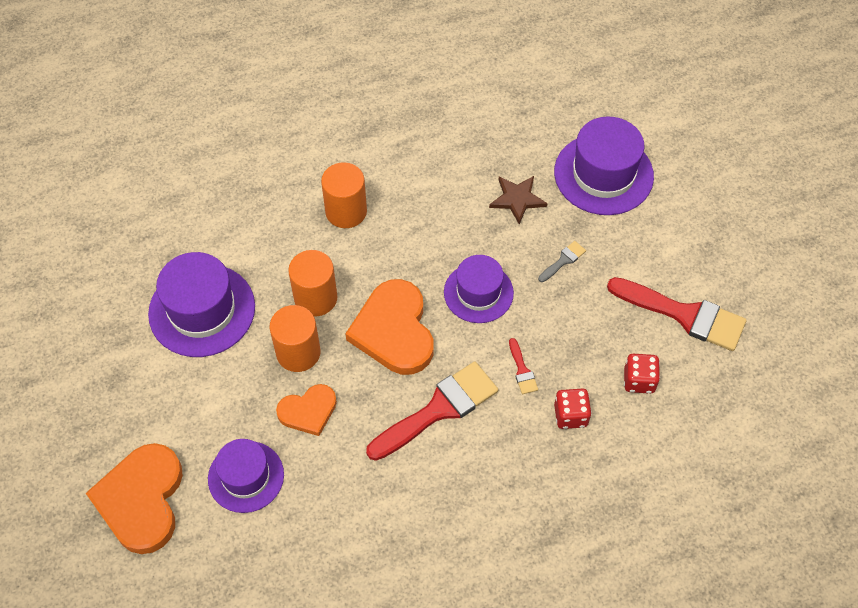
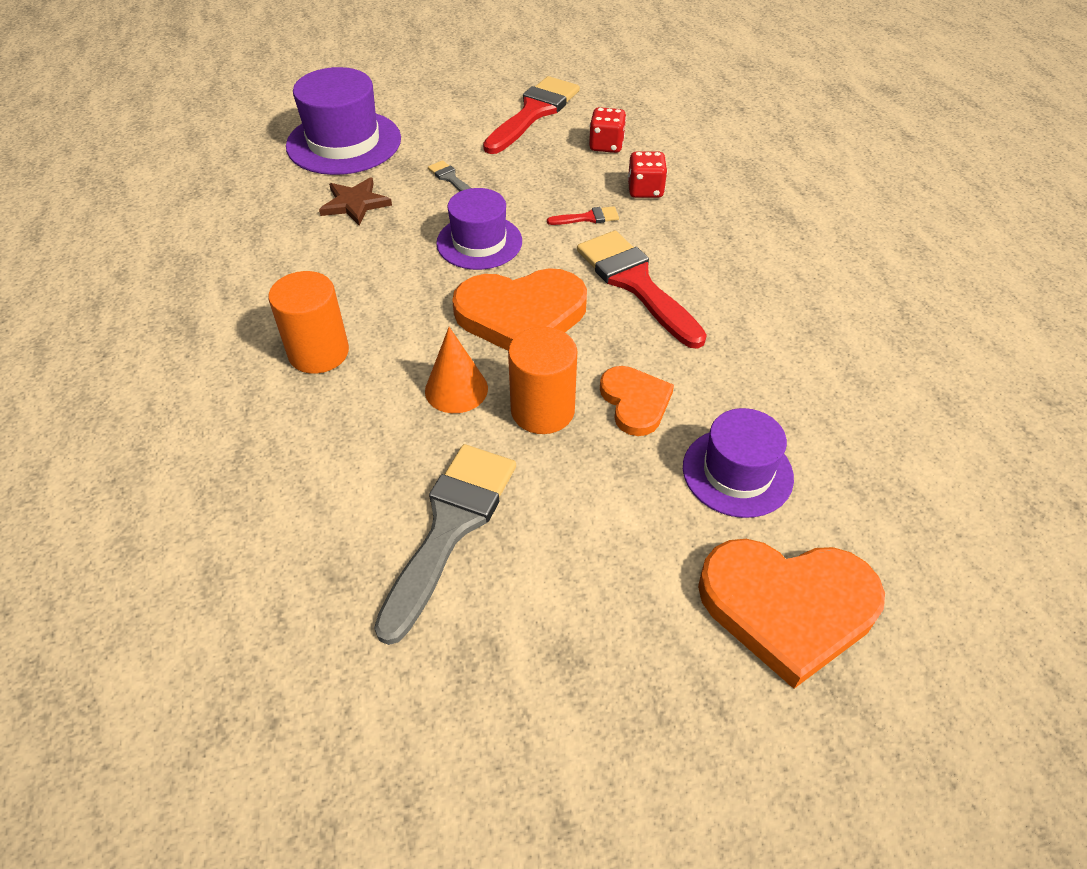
camera: 85 degrees left, 10 degrees down
purple hat [148,252,255,357] -> grey brush [374,444,516,645]
orange cylinder [288,250,337,317] -> orange cone [425,327,488,413]

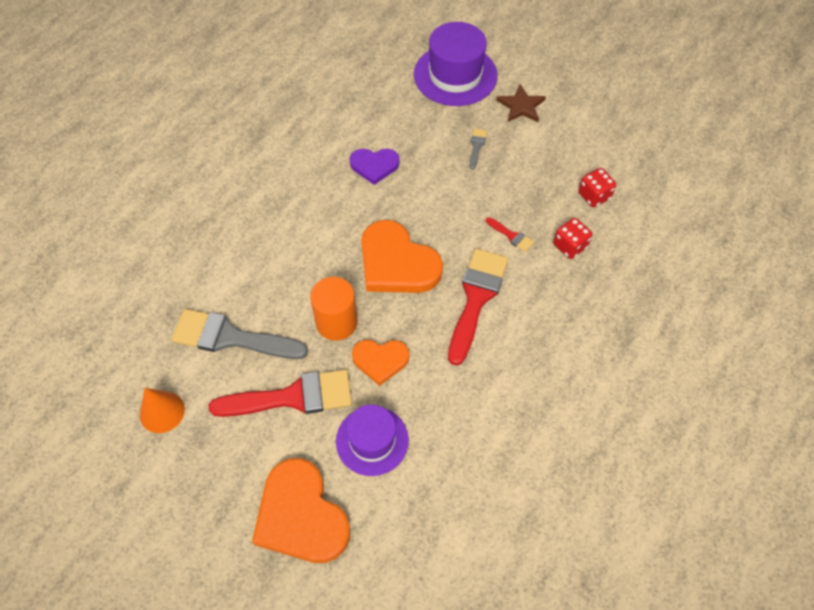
camera: 50 degrees right, 10 degrees up
orange cylinder [268,271,349,374] -> none
brown star [319,177,392,226] -> brown star moved to [496,84,546,122]
grey brush [374,444,516,645] -> grey brush turned 150 degrees counterclockwise [172,309,308,359]
orange cone [425,327,488,413] -> orange cone moved to [140,388,185,433]
purple hat [436,188,522,270] -> none
red brush [483,76,580,154] -> red brush moved to [209,369,352,417]
orange heart [600,366,674,436] -> orange heart turned 60 degrees clockwise [352,340,410,386]
none -> purple heart [350,149,400,185]

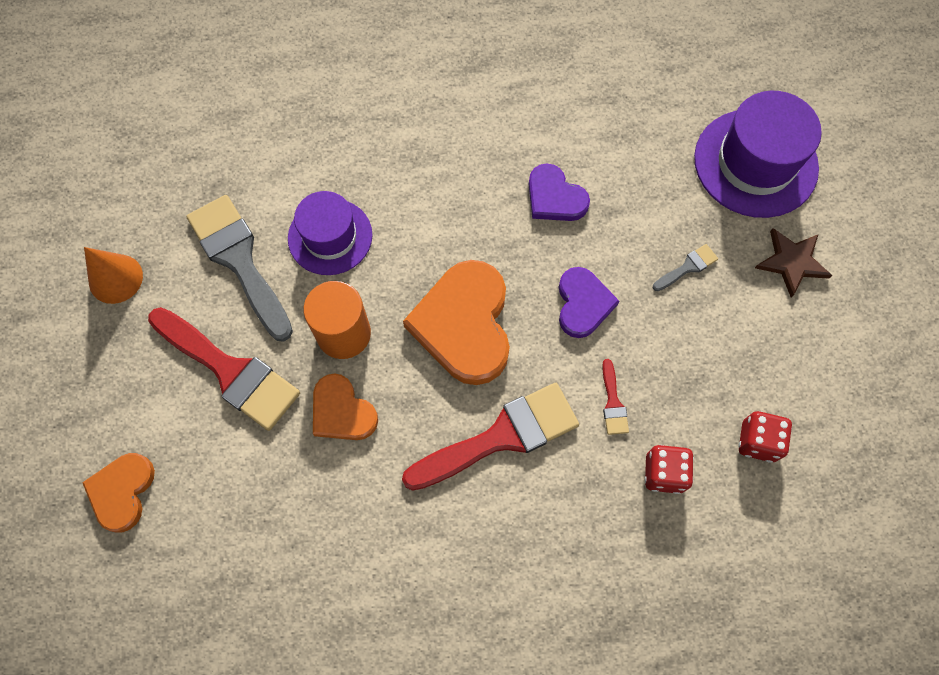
camera: 45 degrees right, 10 degrees up
orange heart [252,458,350,563] -> orange heart [82,453,155,533], size x0.58
purple hat [336,404,409,476] -> purple hat moved to [288,191,372,275]
none -> purple heart [559,267,619,338]

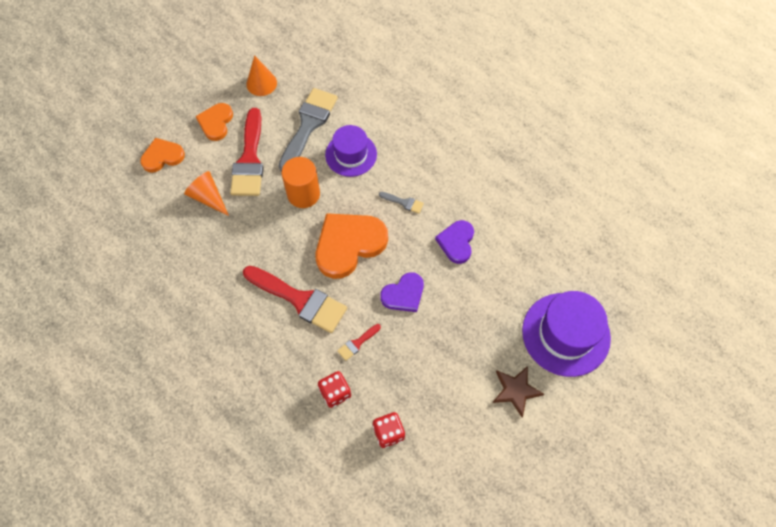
camera: 55 degrees right, 5 degrees down
orange heart [313,373,378,440] -> orange heart moved to [196,103,233,141]
grey brush [653,244,718,291] -> grey brush moved to [379,192,424,214]
none -> orange cone [184,171,229,216]

